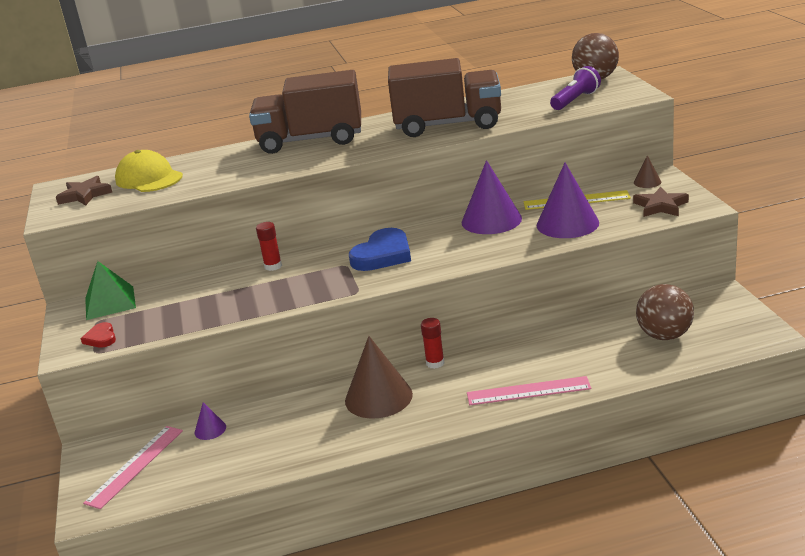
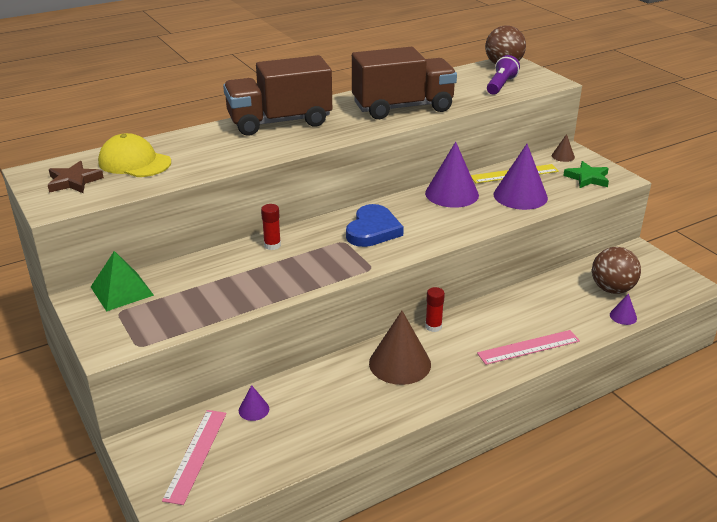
camera: 20 degrees left, 5 degrees up
red heart [81,322,116,348] -> none
brown star [633,187,689,217] -> green star [563,161,609,188]
none -> purple cone [610,293,637,325]

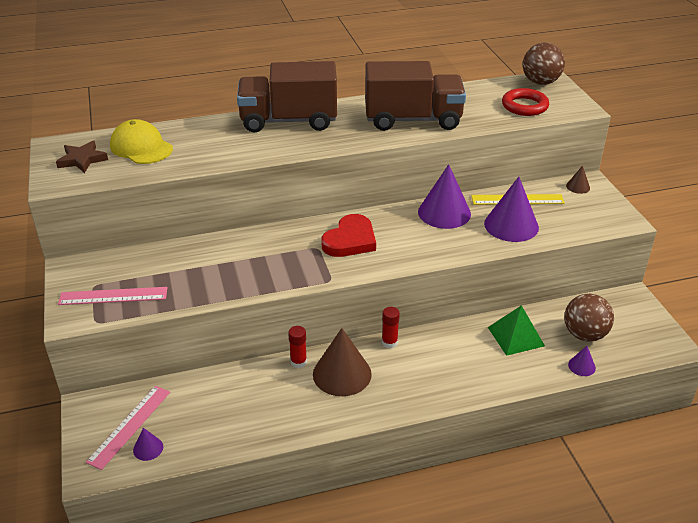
camera: 15 degrees right, 5 degrees up
green pyramid [91,251,154,312] -> green pyramid moved to [488,305,545,356]
purple cone [239,385,269,421] -> purple cone moved to [133,428,163,461]
red glue stick [261,204,281,250] -> red glue stick moved to [288,326,307,368]
blue heart [346,204,404,247] -> red heart [322,214,376,257]
pink ruler [477,330,580,365] -> pink ruler moved to [58,287,168,305]
purple flashlight [487,55,520,95] -> red ring [502,88,549,116]
green star [563,161,609,188] -> none

